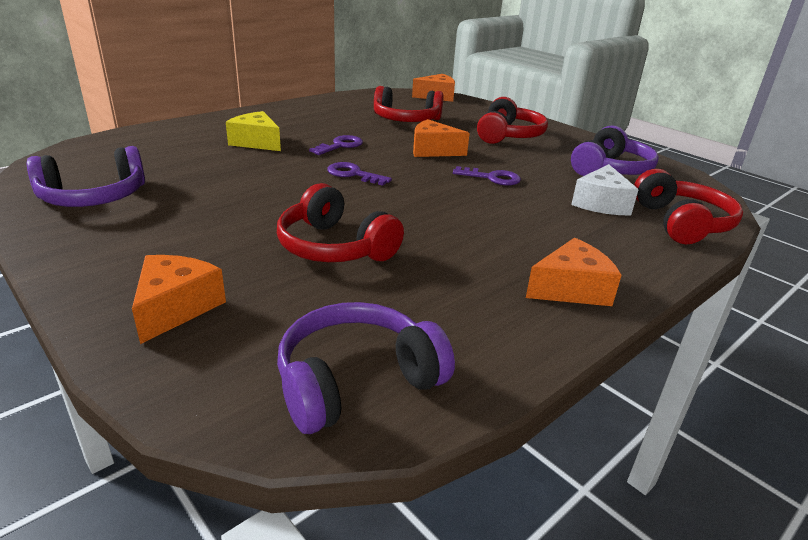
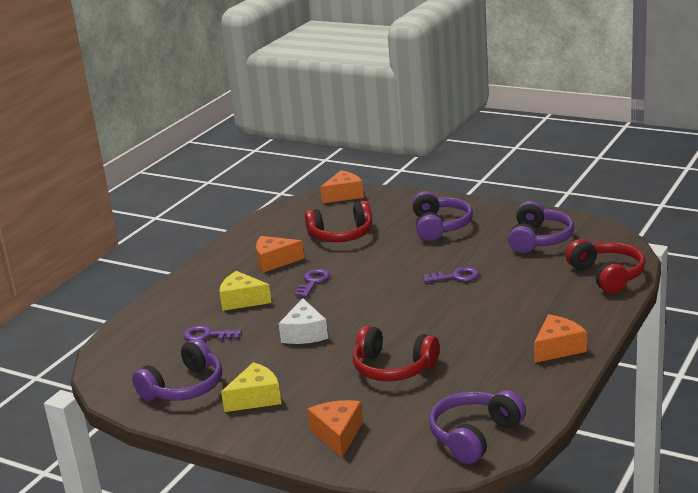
camera: 15 degrees left, 5 degrees down
purple key [327,162,392,186] -> purple key moved to [183,325,242,341]
orange cheese [413,119,470,157] -> orange cheese moved to [256,236,304,273]
red headphones [477,97,548,144] -> purple headphones [412,191,473,241]
white cheese [571,164,639,215] -> white cheese moved to [279,298,328,344]
none -> yellow cheese [221,362,281,412]

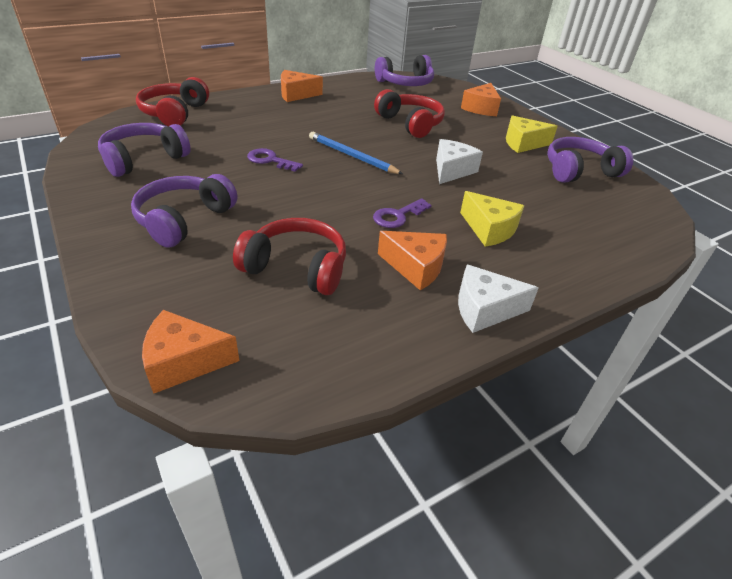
camera: 155 degrees left, 15 degrees up
purple key [183,325,242,341] -> none
none -> blue pencil [309,132,403,174]
none -> white cheese [458,264,539,333]

